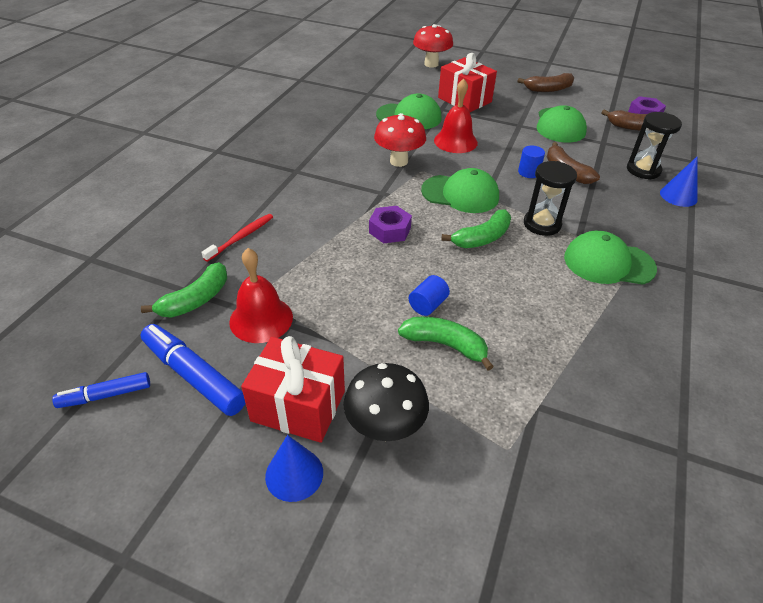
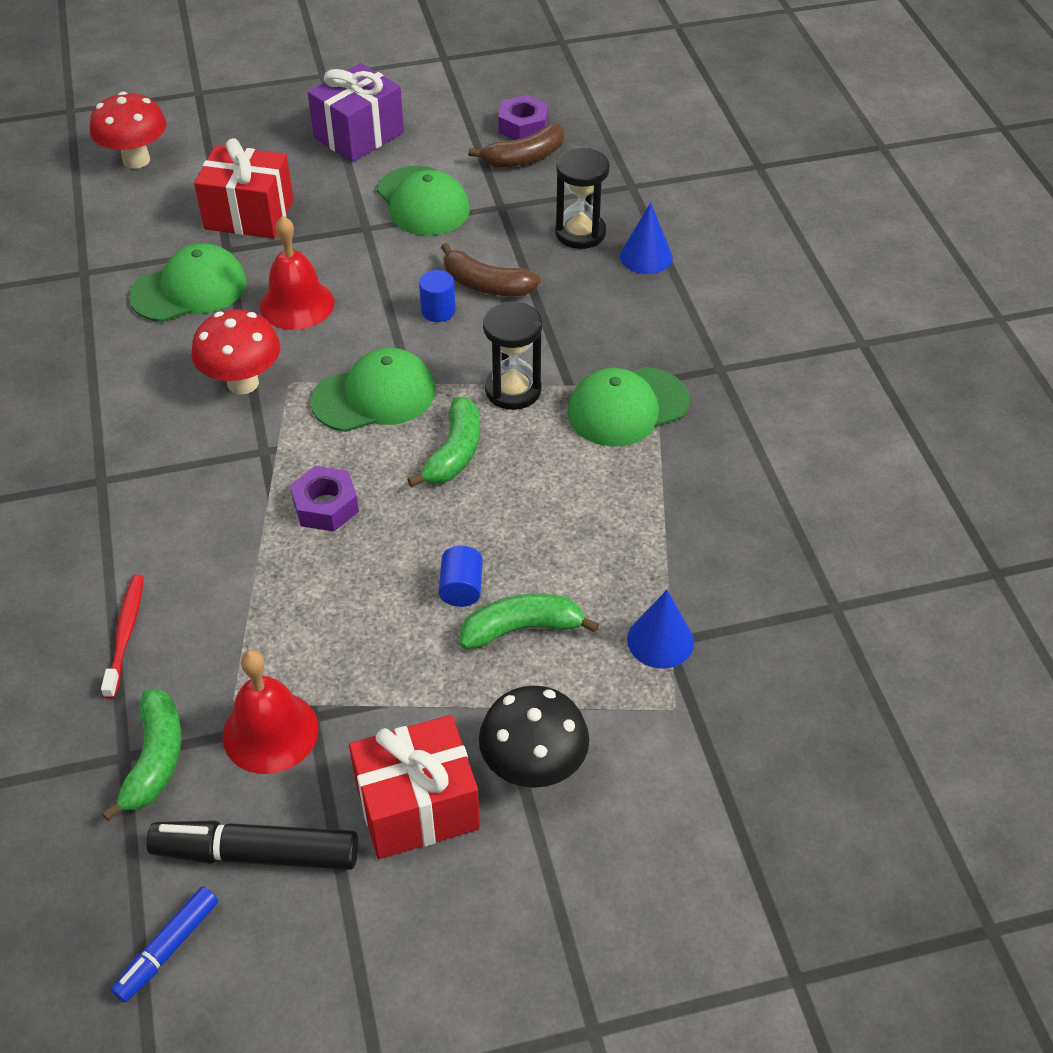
camera: 35 degrees left, 5 degrees up
blue marker [141,324,245,416] -> black marker [146,820,358,870]
blue cone [265,435,323,502] -> blue cone moved to [627,590,694,669]
brown banana [518,73,574,92] -> purple gift [308,63,404,162]

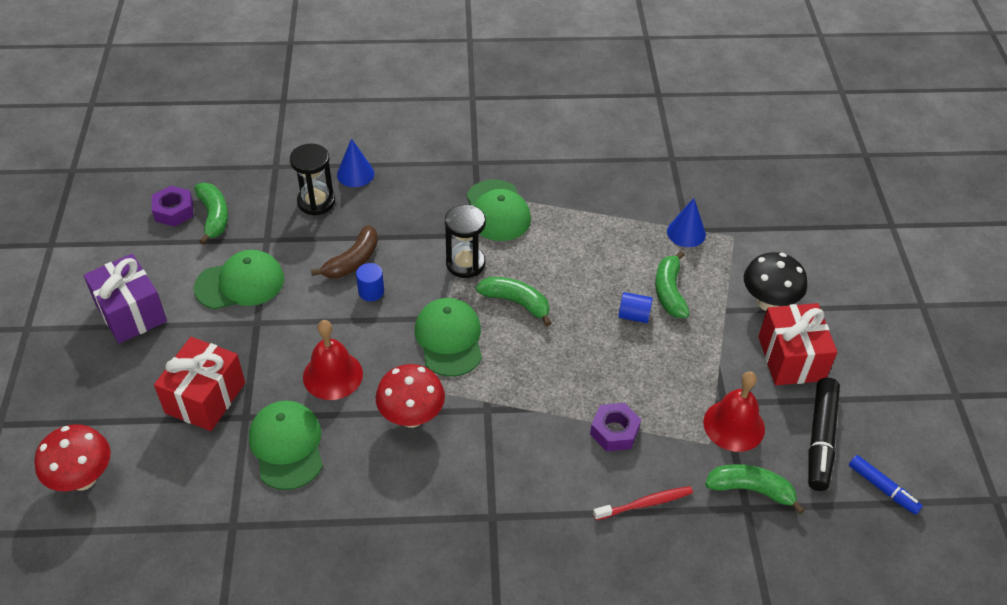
camera: 80 degrees left, 0 degrees up
red toothbrush [101,574,144,699] -> red toothbrush turned 150 degrees clockwise [593,486,693,520]
purple nut [290,466,359,532] -> purple nut moved to [590,403,641,452]
brown banana [468,123,565,168] -> green banana [194,183,228,245]

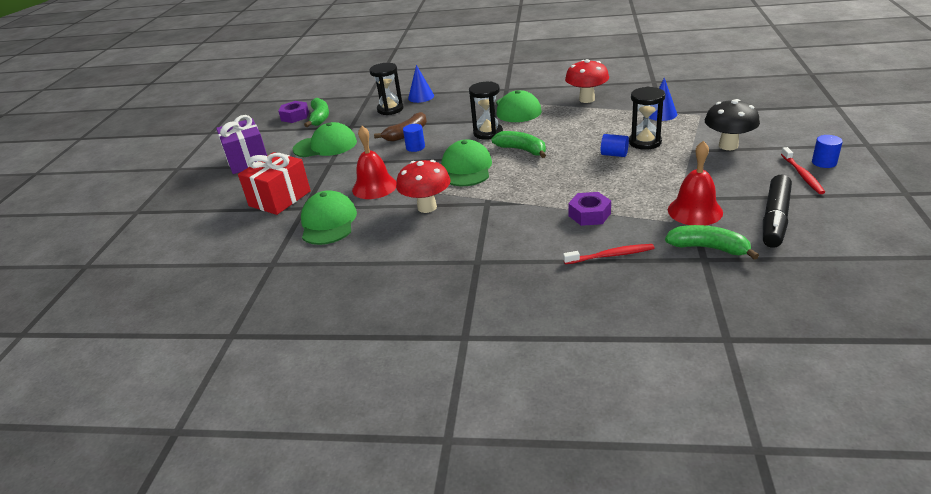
camera: 15 degrees right, 15 degrees down
red mushroom [34,424,111,491] -> red mushroom moved to [565,59,609,103]
green banana [655,251,690,318] -> black hourglass [629,87,665,150]
red gift [758,303,837,385] -> none
blue marker [849,455,923,515] -> none
none -> red toothbrush [781,147,825,194]
none -> blue cylinder [812,135,843,168]

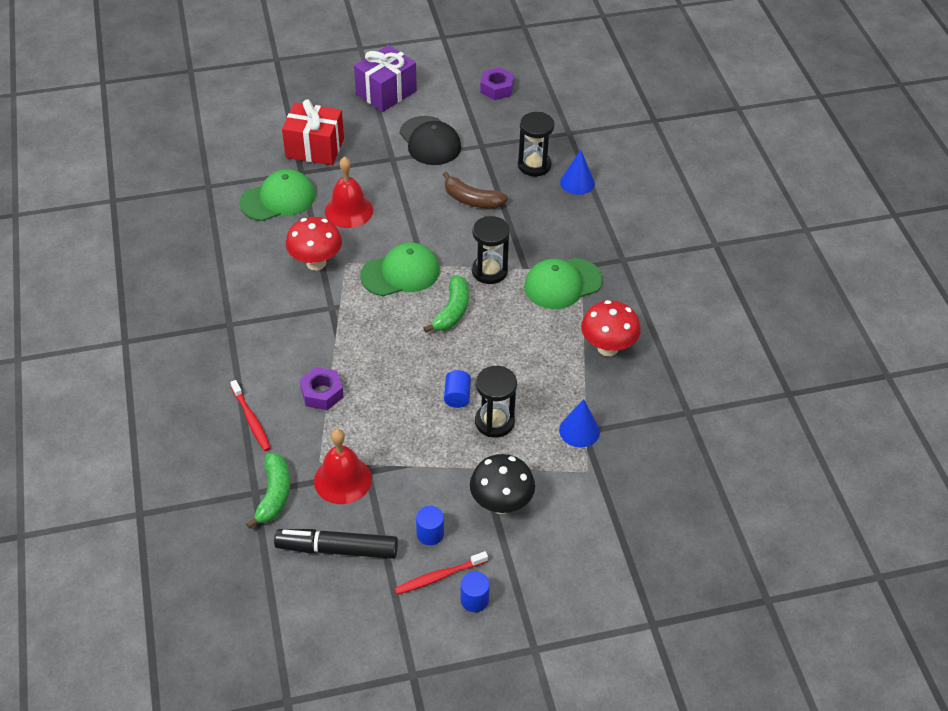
camera: 65 degrees right, 15 degrees up
green cap [293,122,357,157] -> black cap [400,116,461,165]
green banana [304,98,329,127] -> none
blue cylinder [403,124,425,152] -> blue cylinder moved to [416,506,444,545]

